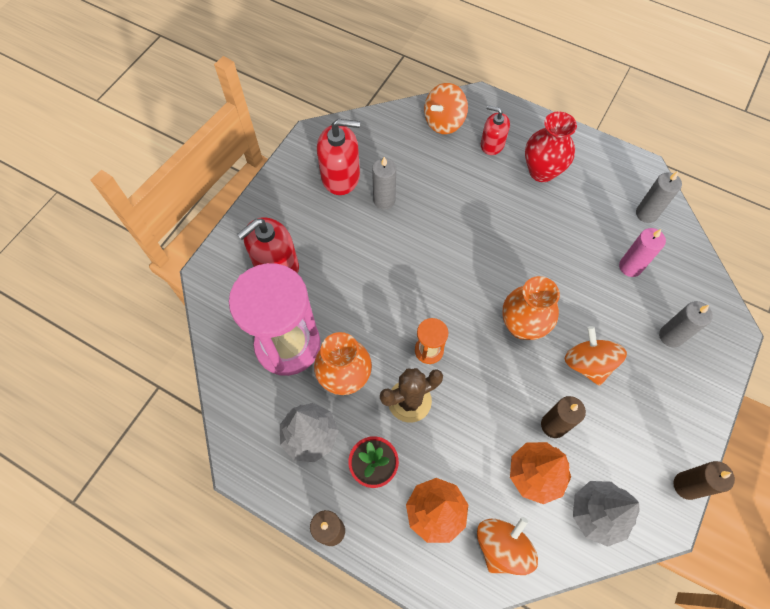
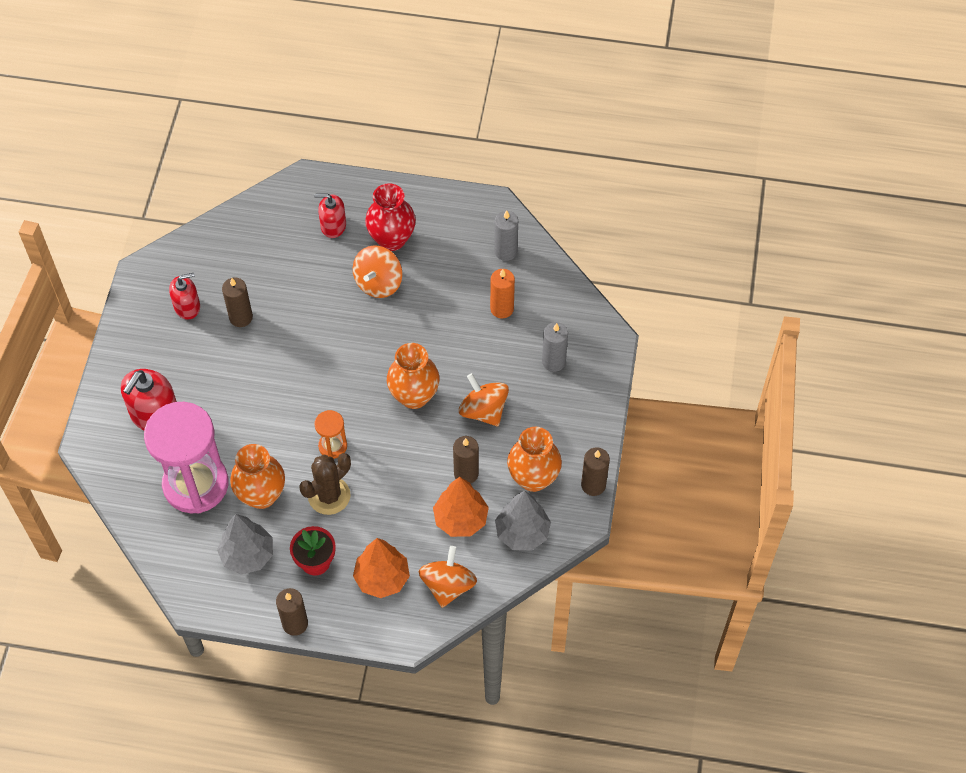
camera: 20 degrees left, 5 degrees down
red soap dispenser [317,119,360,195] -> red soap dispenser [169,273,200,320], size x0.63
grey candle [372,157,396,209] -> brown candle [222,277,253,327]
orange spinning top [424,83,468,134] -> orange spinning top moved to [353,245,402,298]
pink candle [619,228,666,277] -> orange candle [490,269,515,318]
none -> orange vase [507,427,562,492]

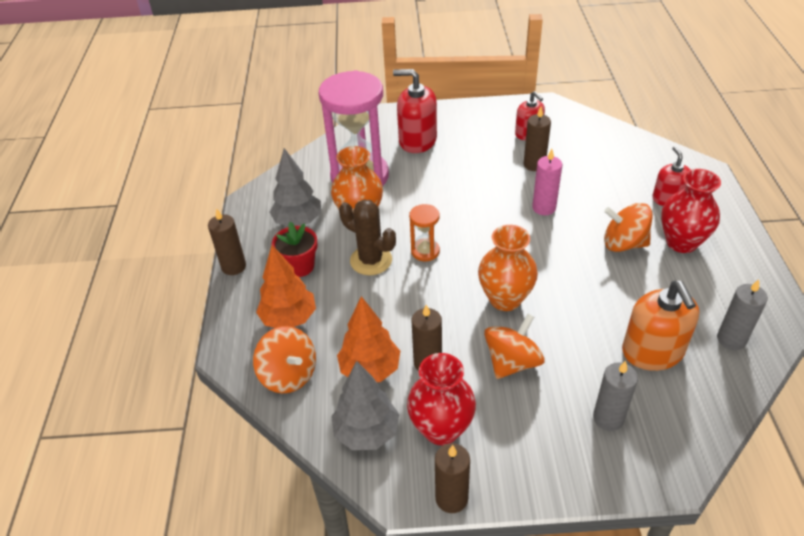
camera: 80 degrees right, 15 degrees down
orange spinning top [419,546,477,608] -> orange spinning top turned 45 degrees clockwise [253,326,316,393]
orange candle [490,269,515,318] -> orange soap dispenser [622,281,699,371]
orange vase [507,427,562,492] -> red vase [407,353,476,445]
none -> pink candle [532,149,562,215]

